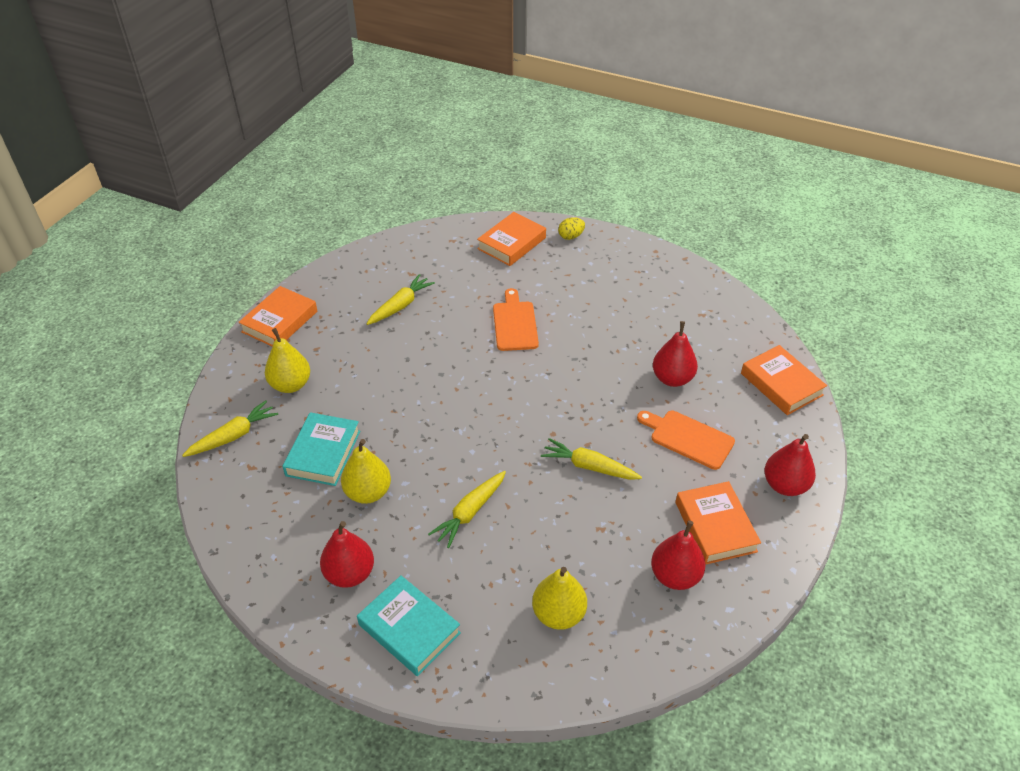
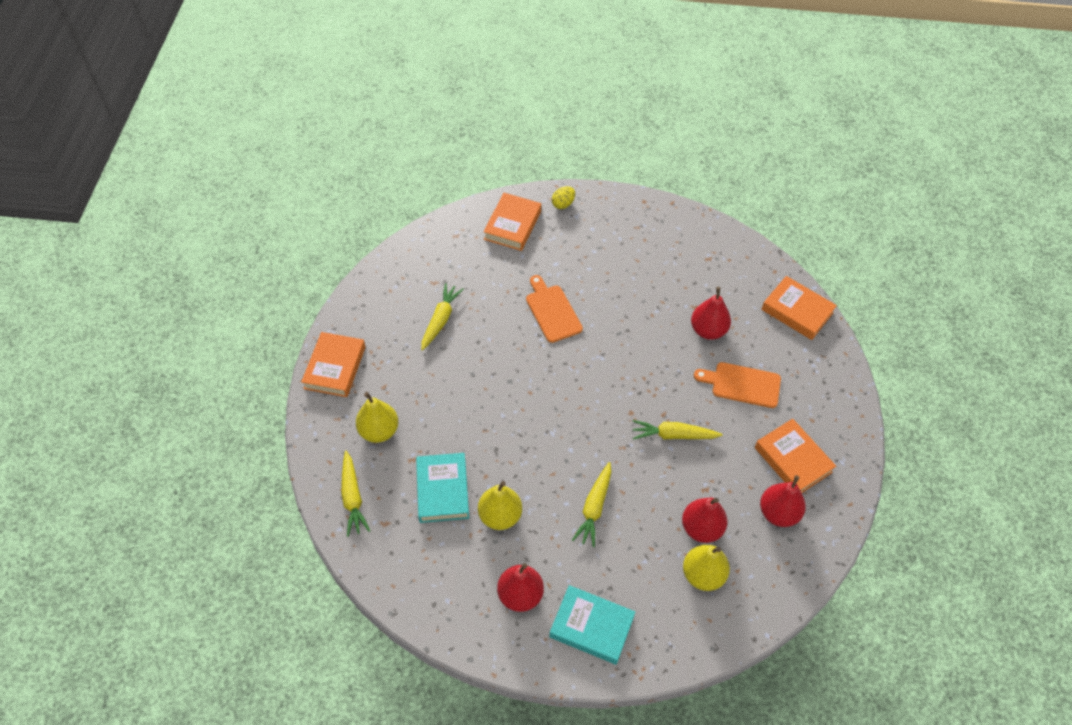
camera: 20 degrees left, 10 degrees up
yellow carrot [182,400,278,457] -> yellow carrot turned 135 degrees clockwise [341,451,370,537]
red pear [765,434,816,496] -> red pear moved to [682,498,728,543]

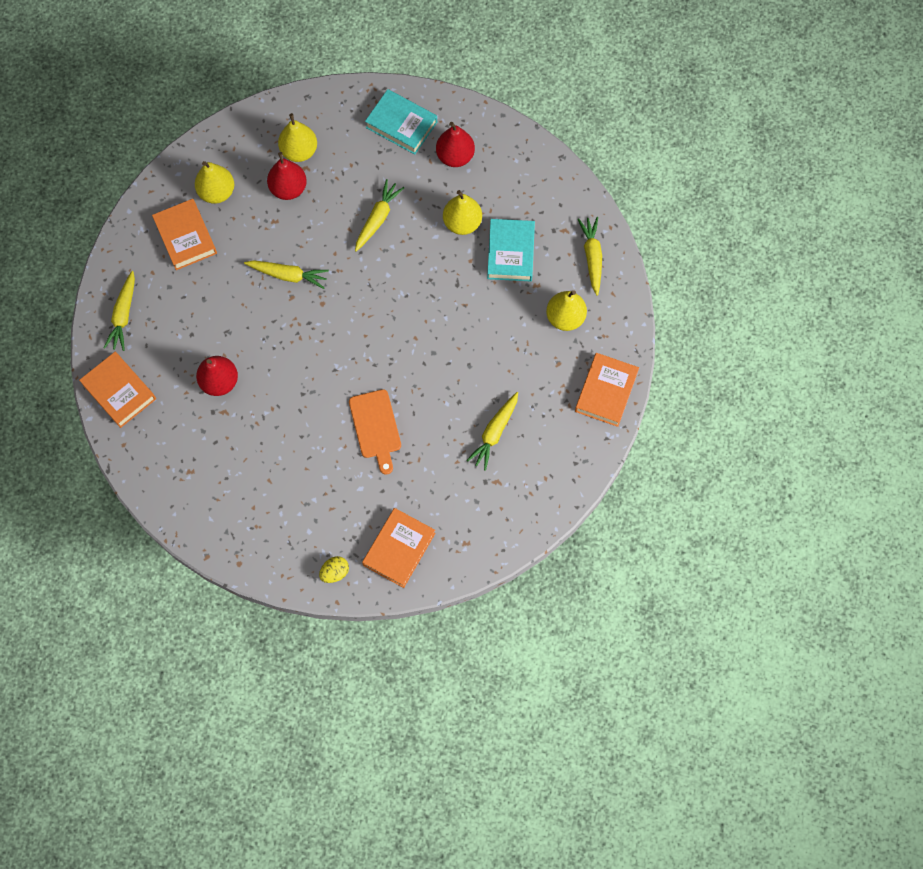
camera: 170 degrees left, 15 degrees up
orange cutting board [694,362,781,408] -> none
red pear [760,475,806,527] -> yellow pear [195,161,234,204]
none -> yellow carrot [104,271,135,351]

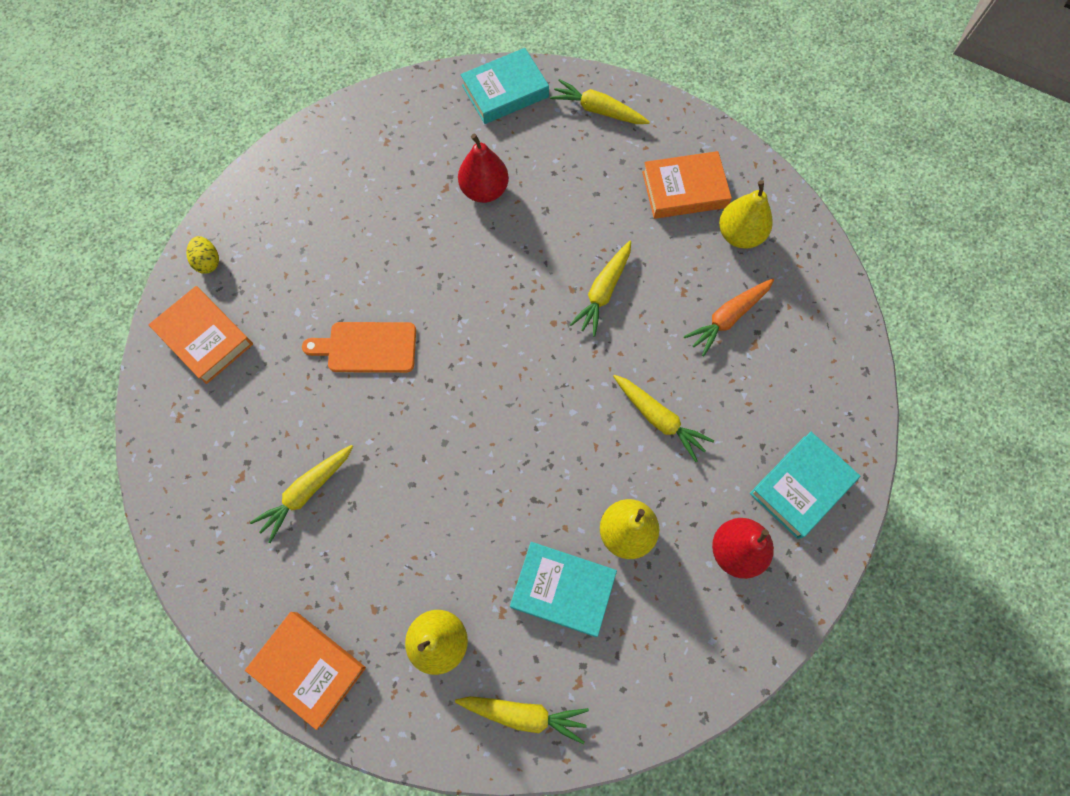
camera: 105 degrees right, 0 degrees up
orange book [79,352,156,428] -> turquoise book [460,48,549,124]
red pear [267,152,307,200] -> orange carrot [684,278,774,357]
yellow pear [278,113,317,162] -> none
yellow carrot [466,392,518,471] -> yellow carrot turned 90 degrees counterclockwise [250,445,353,543]

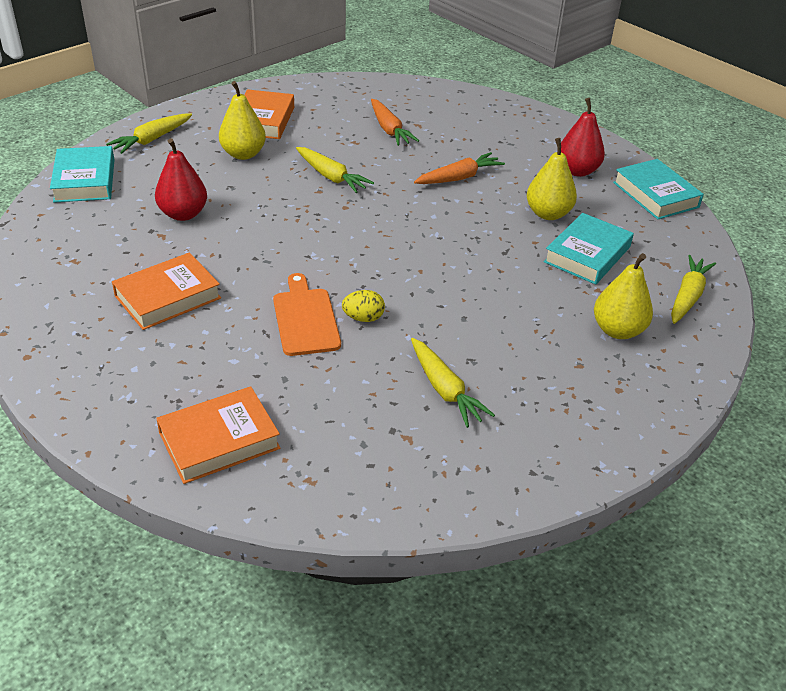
camera: 75 degrees left, 30 degrees down
yellow egg [186,236,219,274] -> yellow egg moved to [342,290,385,322]
orange book [245,612,366,730] -> orange book moved to [112,252,221,330]
orange cutting board [302,322,416,373] -> orange cutting board turned 150 degrees clockwise [273,273,341,356]
yellow carrot [613,375,714,462] -> orange carrot [414,152,505,184]
yellow pear [719,180,773,249] -> yellow pear moved to [219,81,266,160]
turquoise book [750,432,860,539] -> turquoise book moved to [613,159,704,220]

